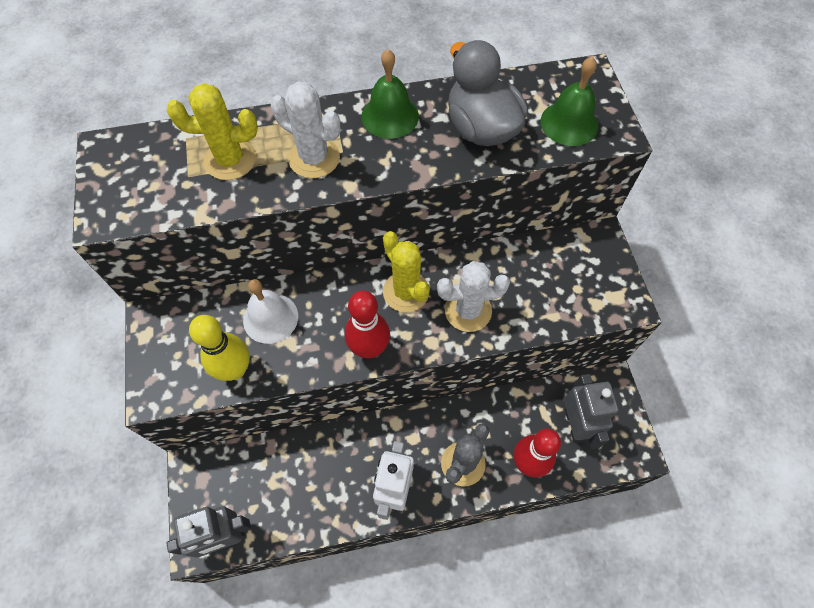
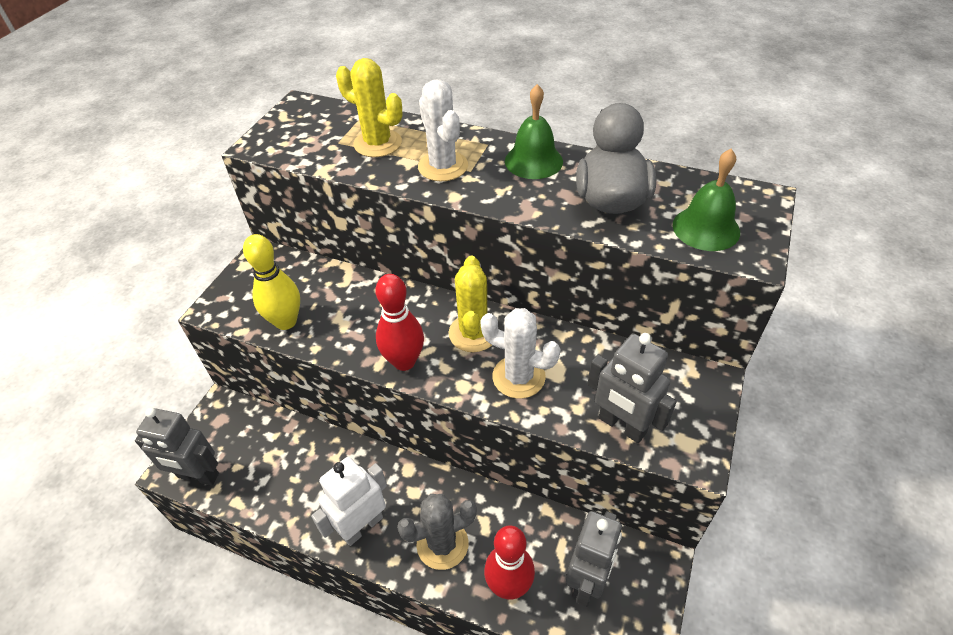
camera: 35 degrees right, 15 degrees down
white bell [243,279,298,344] -> none
none -> grey robot [587,333,677,443]

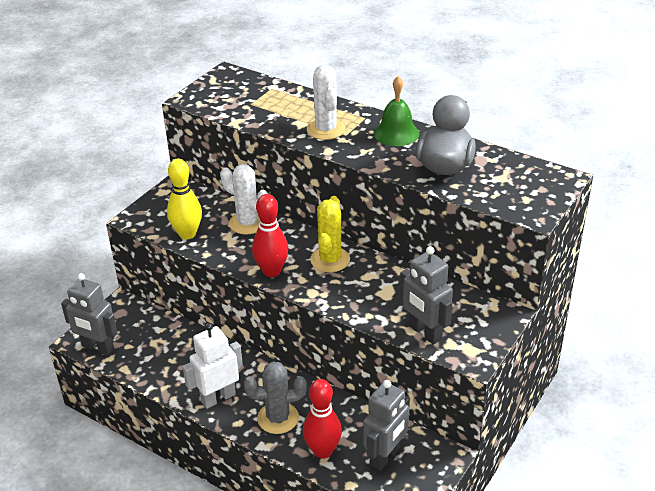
camera: 10 degrees right, 10 degrees down
yellow cactus [336,58,402,157] -> none
white cactus [480,308,561,399] -> white cactus moved to [220,164,268,235]
green bell [673,149,740,251] -> none

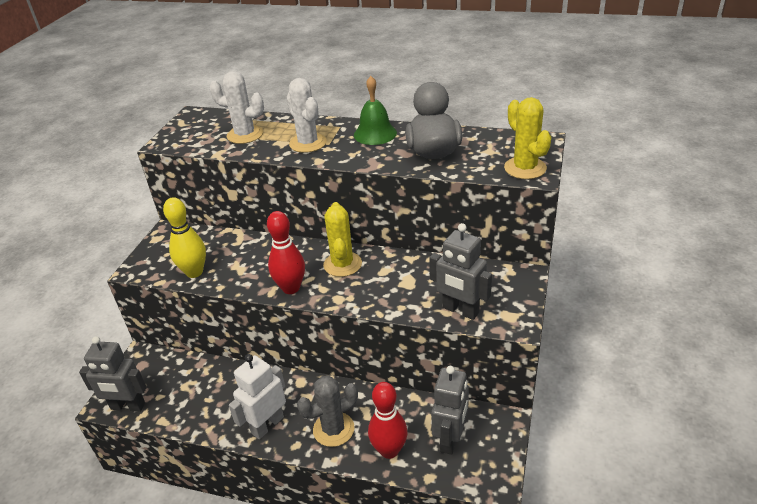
camera: 15 degrees left, 0 degrees up
white cactus [220,164,268,235] -> white cactus moved to [209,71,264,144]
none -> yellow cactus [504,97,551,179]

